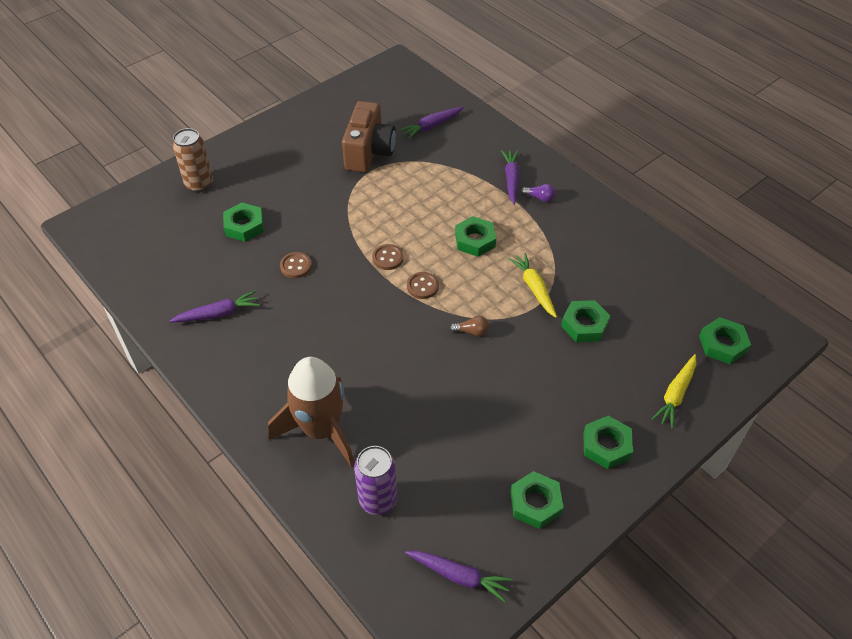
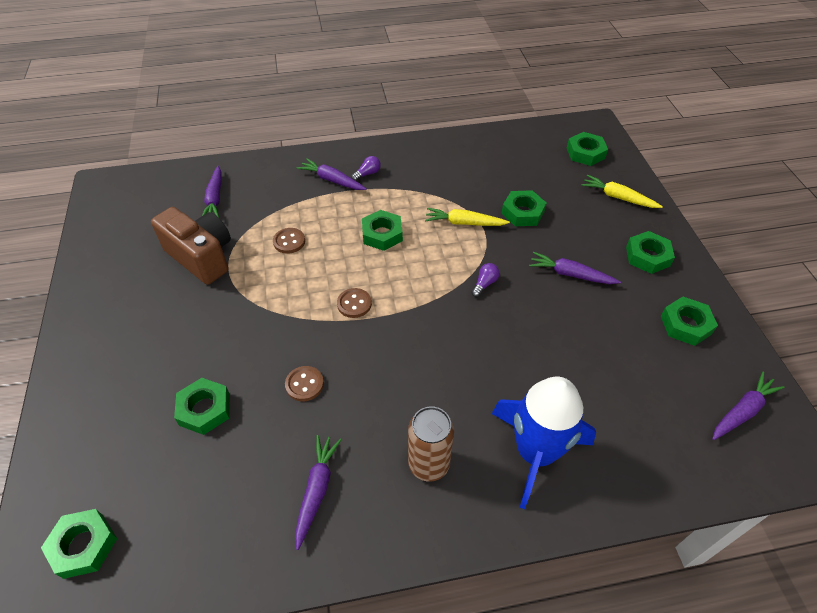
camera: 60 degrees left, 0 degrees up
brown can [172,128,213,193] -> brown can moved to [408,406,454,482]
brown rocket [268,357,355,467] -> blue rocket [492,377,596,509]
purple can [354,446,397,515] -> none
brown button [407,272,439,299] -> brown button moved to [273,228,305,254]
brown light bulb [450,316,489,336] -> purple light bulb [471,263,500,297]
yellow carrot [652,354,696,429] -> yellow carrot turned 150 degrees clockwise [581,175,663,208]
none -> green nut [41,509,117,579]
none -> purple carrot [529,252,621,284]

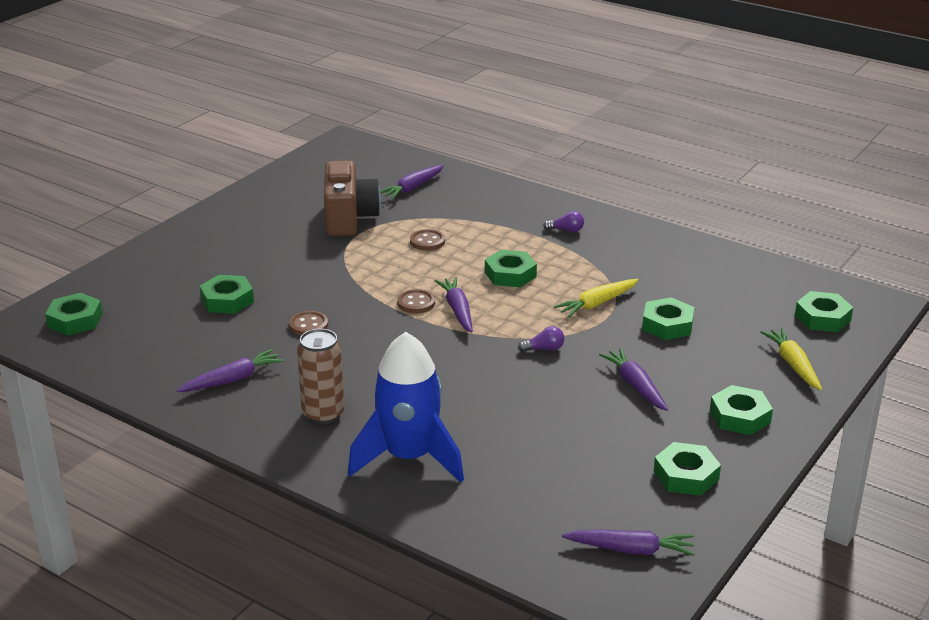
camera: 45 degrees right, 20 degrees down
purple carrot [297,158,367,190] -> purple carrot moved to [435,277,473,333]
yellow carrot [425,208,510,226] -> yellow carrot turned 90 degrees counterclockwise [554,279,638,317]

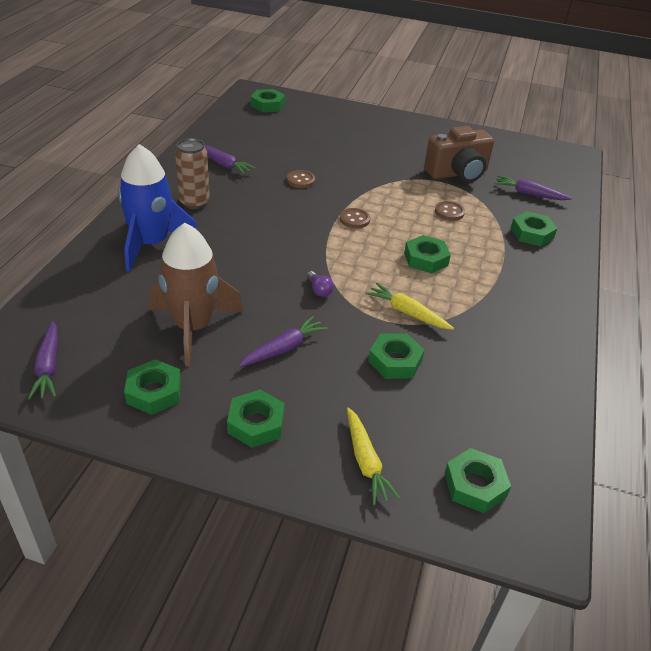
camera: 70 degrees right, 10 degrees up
green nut [200,275,254,314] -> green nut moved to [511,211,557,246]
purple carrot [435,277,473,333] -> none
purple light bulb [543,211,584,232] -> none
yellow carrot [760,328,822,390] -> yellow carrot turned 105 degrees clockwise [347,407,401,505]
none -> brown rocket [149,223,243,366]

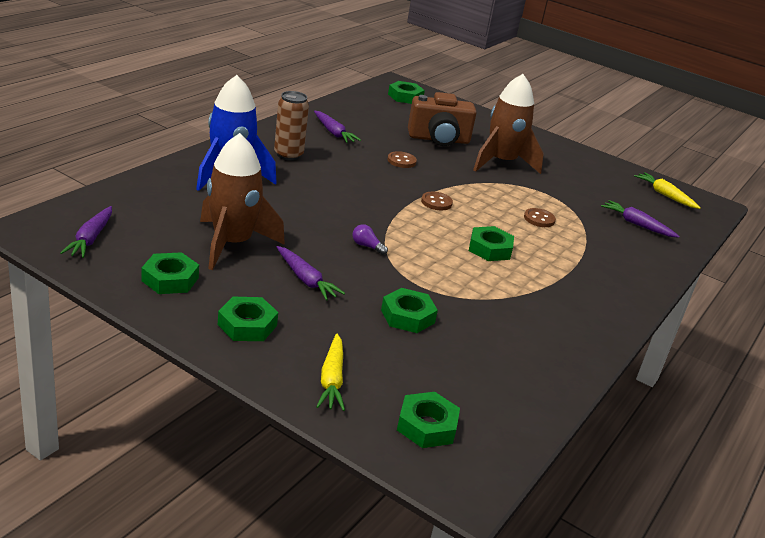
camera: 15 degrees right, 10 degrees down
purple carrot [238,316,328,367] -> purple carrot turned 75 degrees clockwise [277,246,345,300]
purple light bulb [307,271,334,297] -> purple light bulb turned 135 degrees clockwise [353,224,388,255]
yellow carrot [365,283,454,330] -> yellow carrot moved to [634,172,701,209]
brown camera [424,126,494,182] -> brown camera moved to [408,92,477,146]
green nut [511,211,557,246] -> none
none -> brown rocket [473,74,544,174]

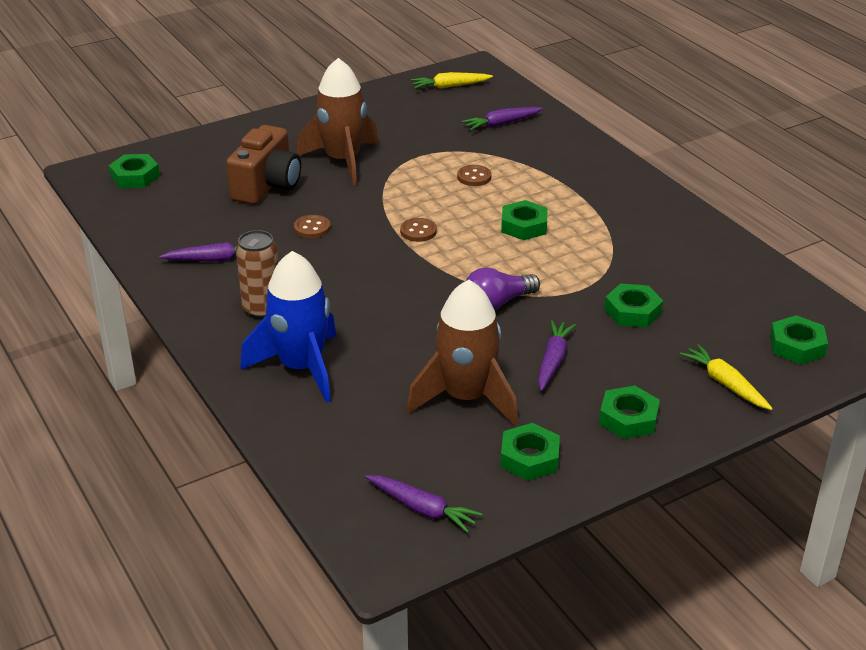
camera: 60 degrees left, 5 degrees up
purple carrot [277,246,345,300] -> purple carrot turned 60 degrees counterclockwise [538,320,576,391]
yellow carrot [316,333,345,411] -> yellow carrot turned 150 degrees counterclockwise [680,344,773,410]
purple light bulb [353,224,388,255] -> purple light bulb [466,267,540,310], size x1.85

